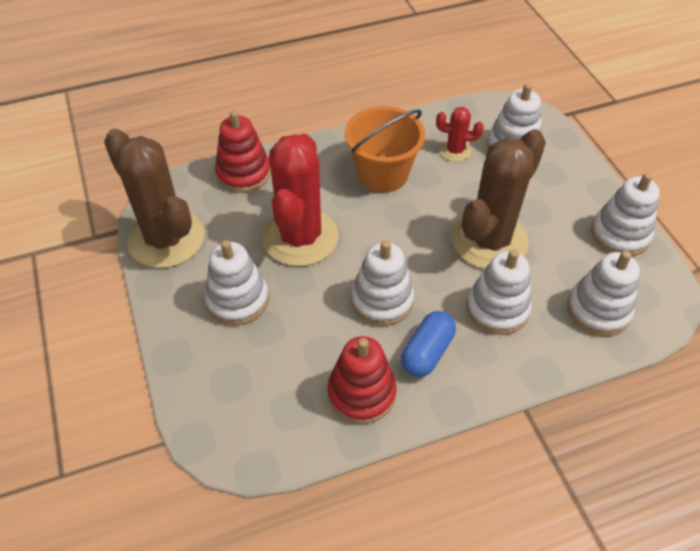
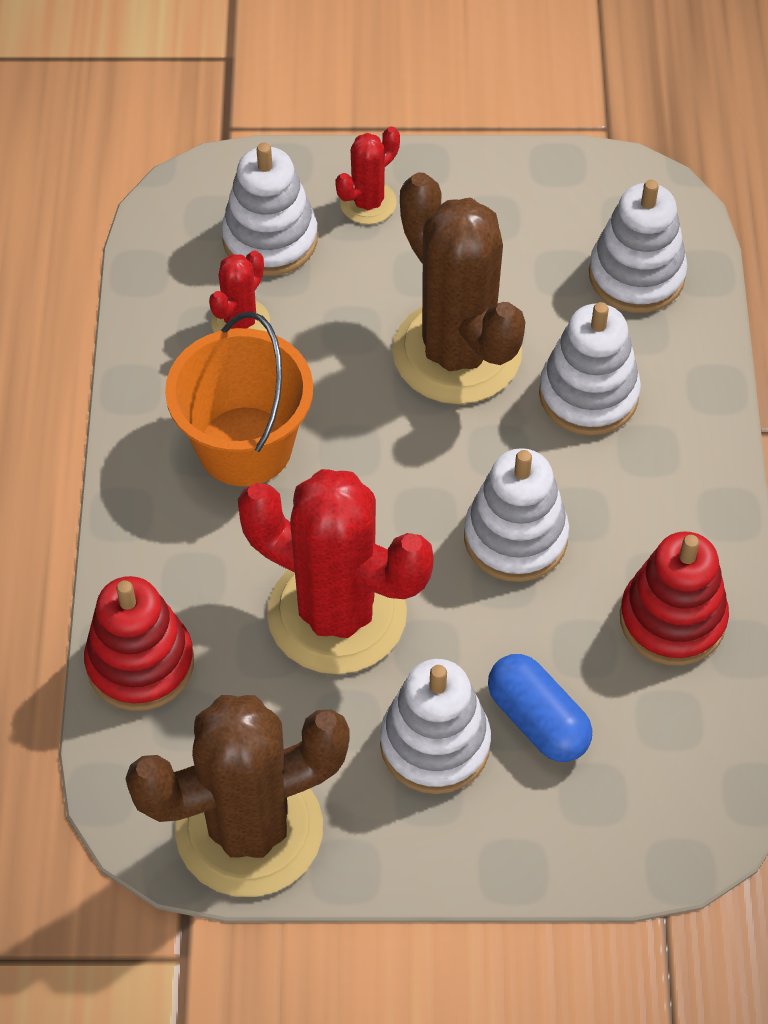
camera: 70 degrees left, 5 degrees up
blue capsule [401,311,456,377] -> blue capsule moved to [488,654,592,762]
white stacking toy [591,173,660,257] -> none
none -> red cactus [335,127,400,224]

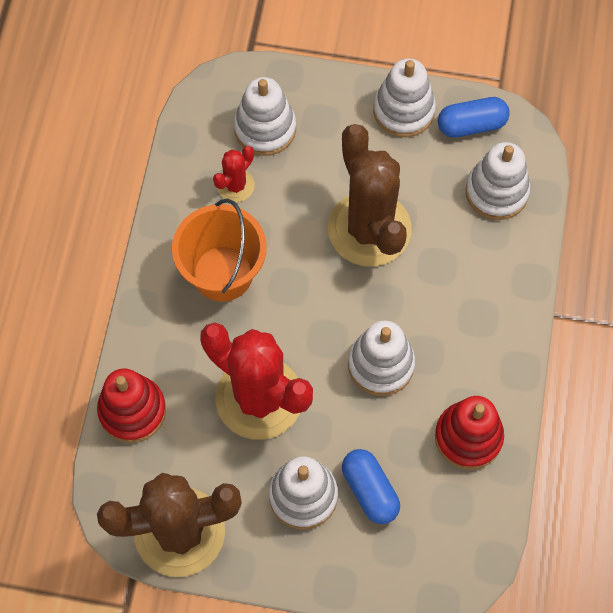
camera: 10 degrees right, 10 degrees up
red cactus [335,127,400,224] -> none
white stacking toy [539,302,641,435] -> white stacking toy moved to [373,58,436,137]
none -> blue capsule [438,97,510,138]

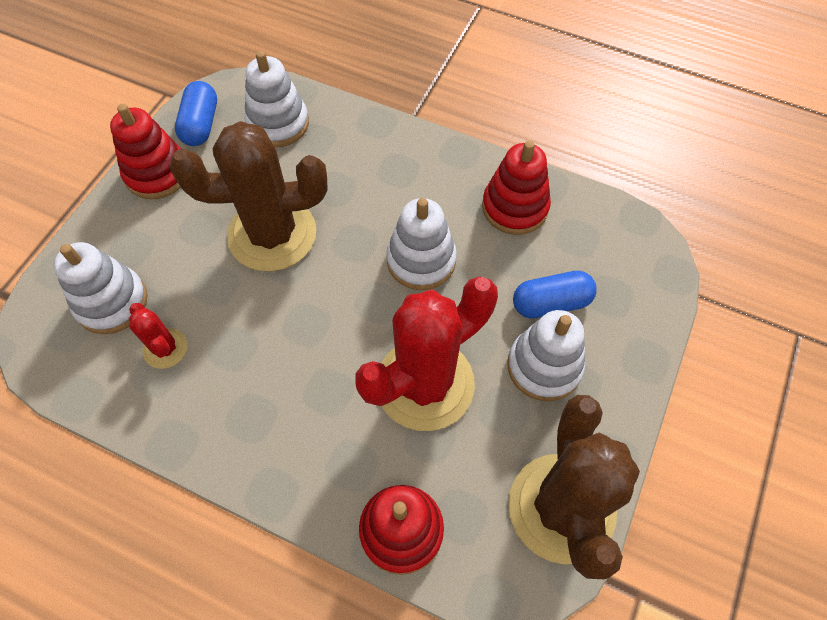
camera: 75 degrees left, 5 degrees down
orange bucket [172,199,267,301] -> none
white stacking toy [373,58,436,137] -> red stacking toy [110,104,181,199]

